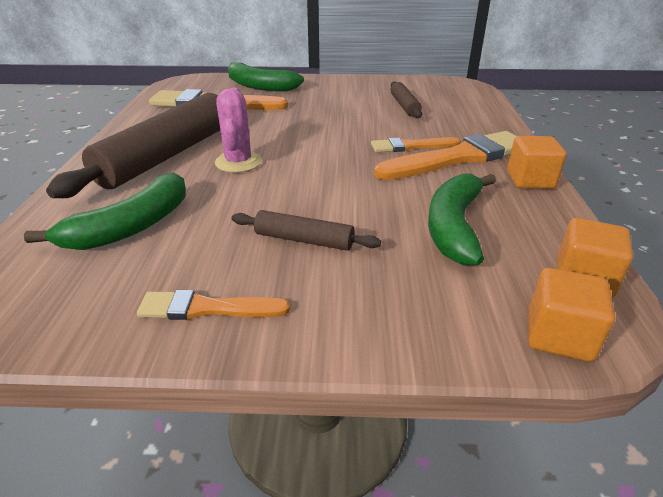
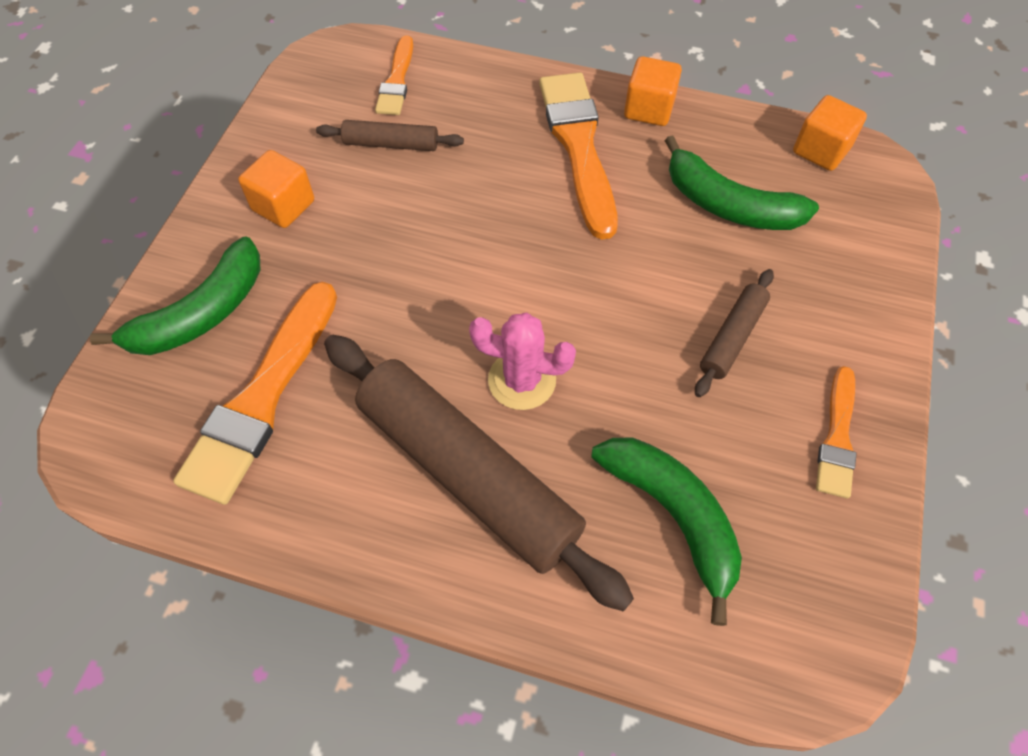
camera: 75 degrees left, 25 degrees up
orange brush [371,137,461,152] -> orange brush moved to [375,35,413,115]
orange cube [528,268,615,362] -> orange cube moved to [238,150,314,228]

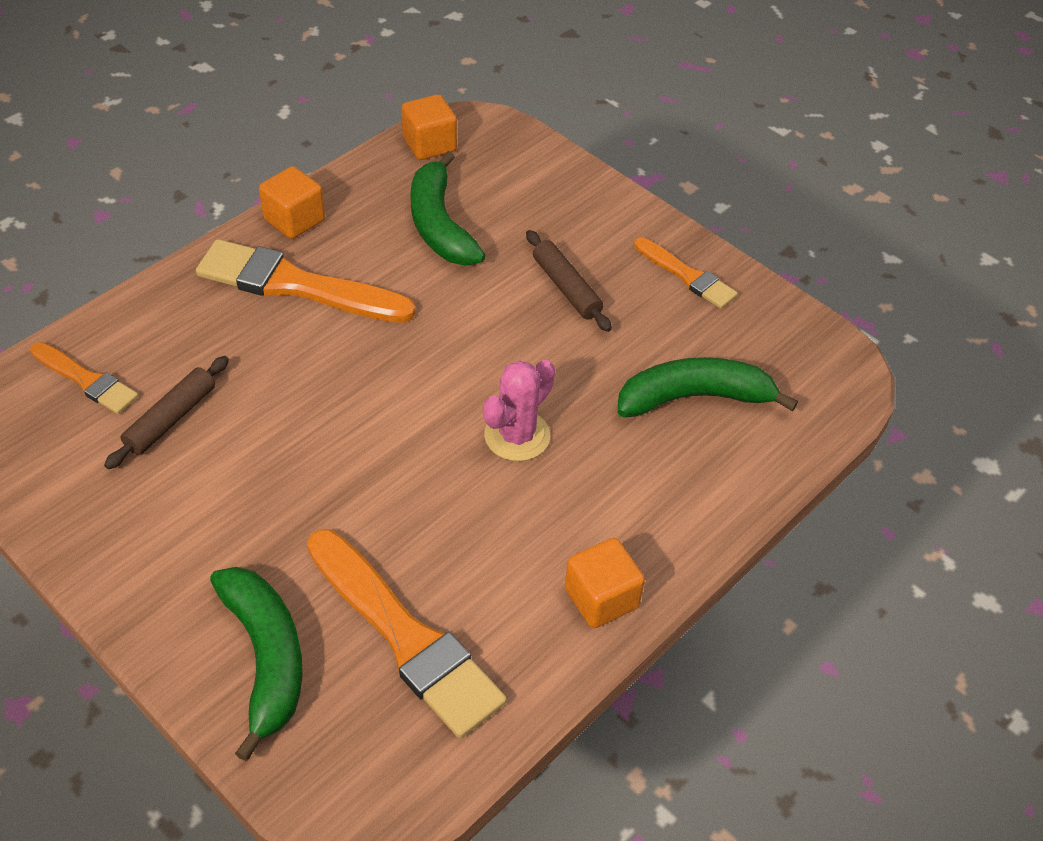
camera: 65 degrees left, 10 degrees down
orange cube [238,150,314,228] -> orange cube moved to [565,538,645,628]
brown rolling pin [324,335,634,611] -> none
green banana [665,135,819,230] -> green banana turned 105 degrees clockwise [410,151,485,265]

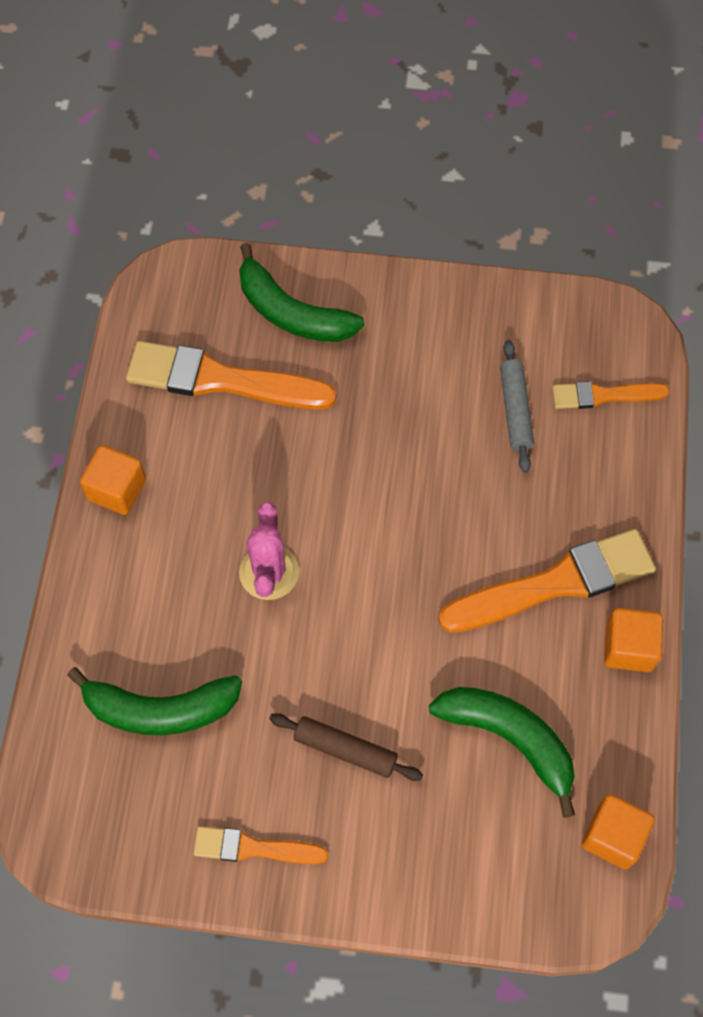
camera: 145 degrees right, 15 degrees up
brown rolling pin [104,356,229,469] -> grey rolling pin [500,340,534,473]
green banana [618,357,798,418] -> green banana turned 45 degrees clockwise [67,667,242,735]

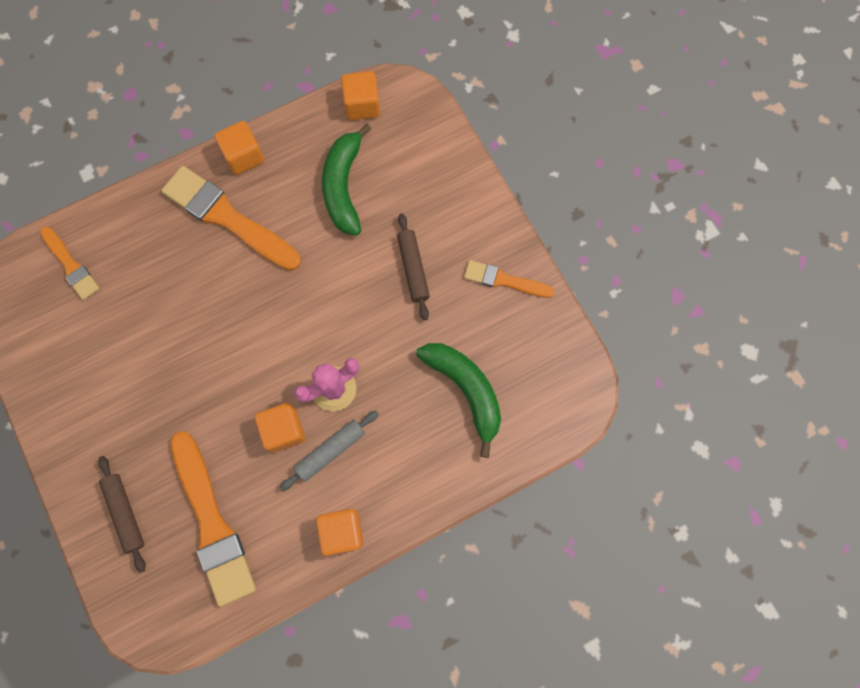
camera: 125 degrees left, 10 degrees up
orange brush [193,826,328,864] -> orange brush turned 135 degrees clockwise [464,260,555,298]
green banana [239,243,364,342] -> brown rolling pin [98,456,146,573]
grey rolling pin [500,340,534,473] -> grey rolling pin moved to [279,411,378,491]
none -> orange cube [255,403,305,453]

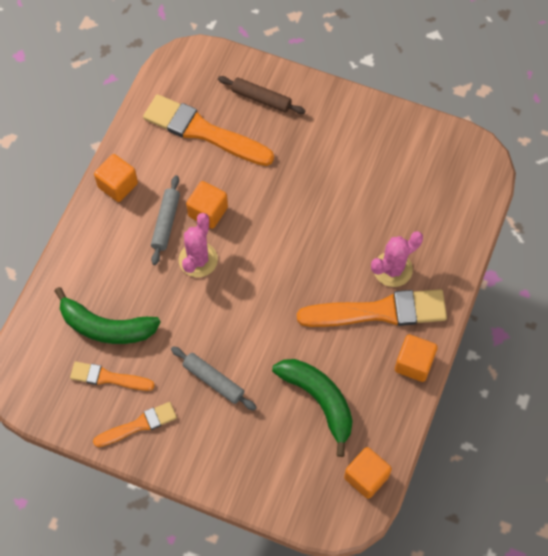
camera: 140 degrees right, 10 degrees down
orange brush [40,227,100,300] -> orange brush moved to [70,361,155,391]
brown rolling pin [397,213,430,320] -> grey rolling pin [171,346,257,411]
none -> pink cactus [371,231,423,287]

